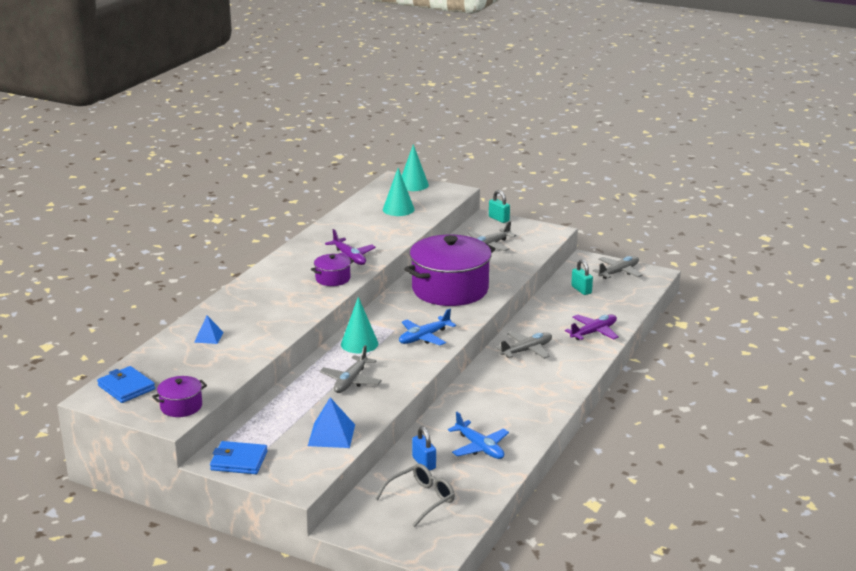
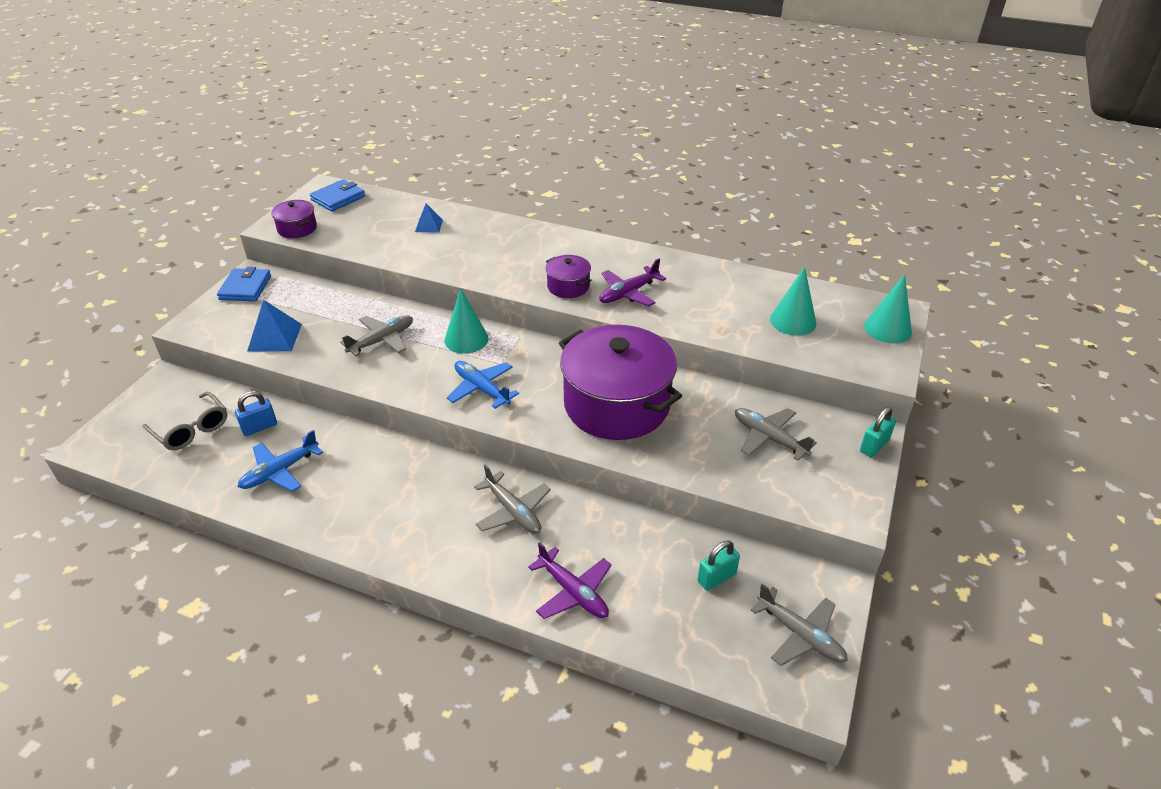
camera: 85 degrees right, 15 degrees up
grey plane [320,345,382,393] -> grey plane turned 120 degrees clockwise [340,315,413,356]

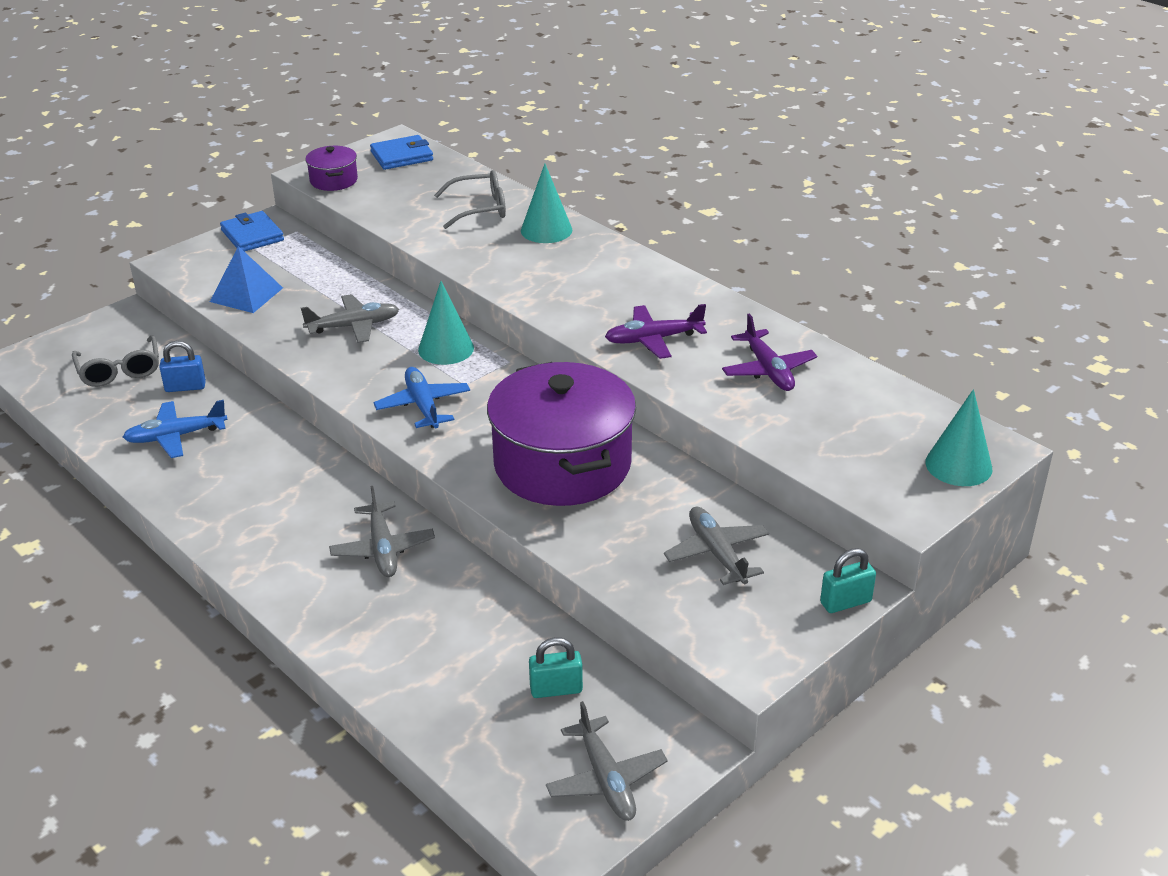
camera: 25 degrees right, 5 degrees down
blue wallet [217,267,271,301] -> blue wallet turned 60 degrees counterclockwise [220,211,284,252]
blue pyramid [415,203,443,233] -> grey glasses [434,170,506,229]
purple plane [528,542,612,619] -> purple plane moved to [722,313,817,391]
purple pot [546,255,592,298] -> none
turquoise cone [770,267,816,336] -> turquoise cone moved to [521,164,572,243]

